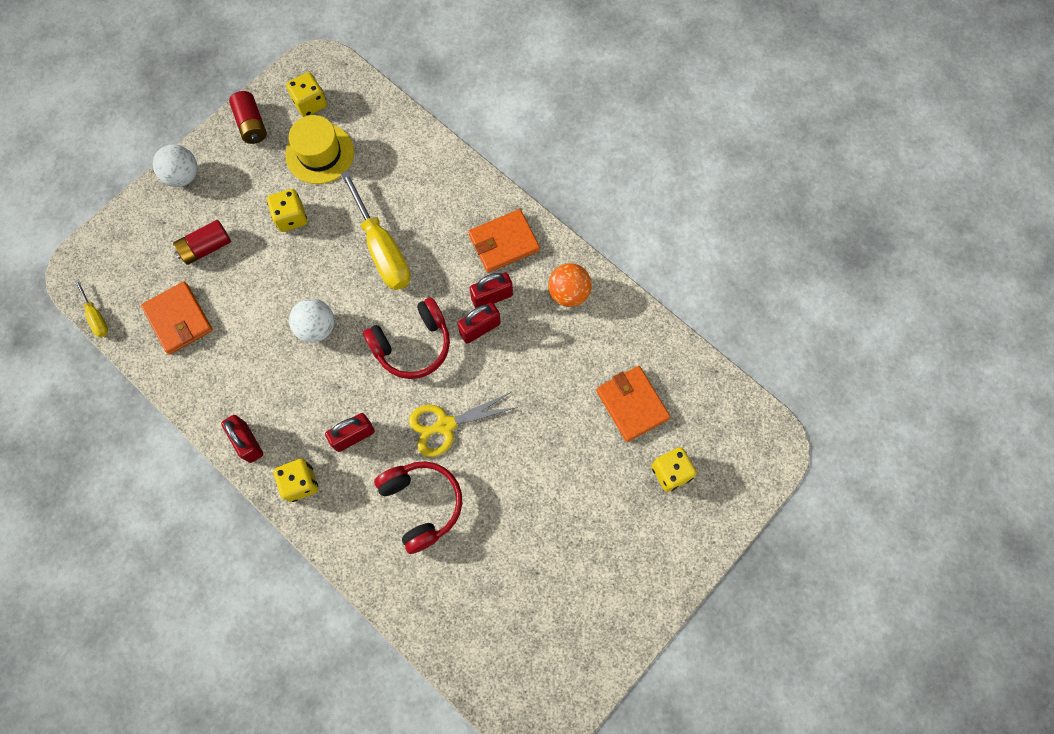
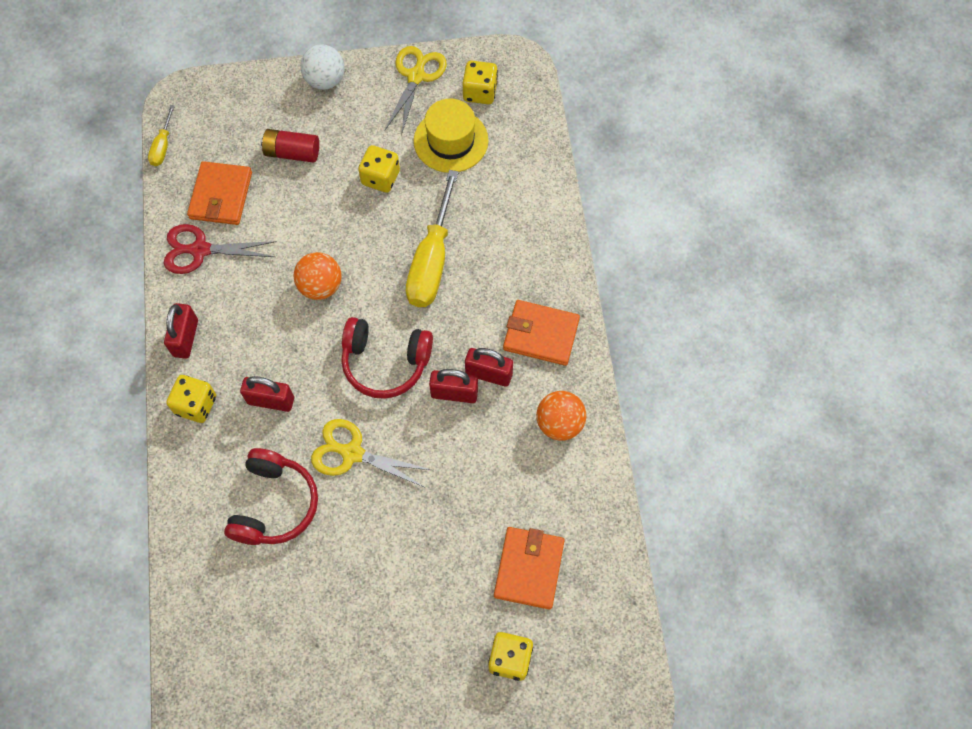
camera: 40 degrees right, 5 degrees down
red battery [229,91,267,144] -> yellow scissors [385,46,447,135]
white ball [289,299,334,343] -> orange ball [294,252,341,300]
none -> red scissors [164,224,277,274]

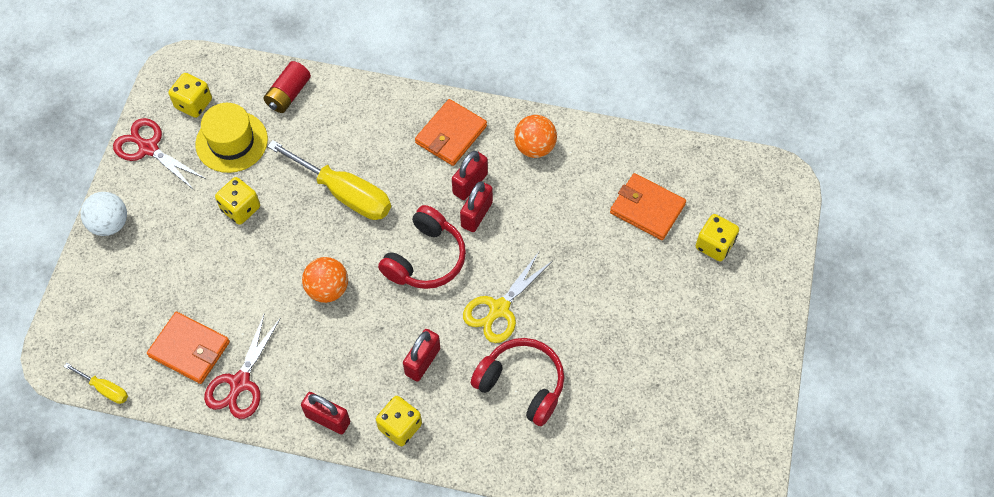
camera: 70 degrees left, 5 degrees down
red battery [261,129,319,163] -> red battery moved to [264,61,311,113]
yellow scissors [385,46,447,135] -> red scissors [113,118,206,190]

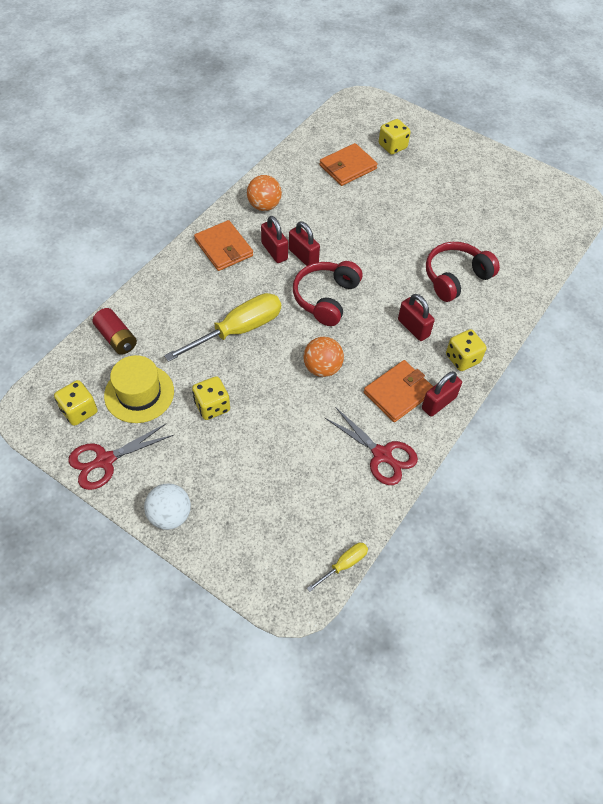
camera: 70 degrees left, 5 degrees down
orange wallet [147,312,230,384] -> orange wallet moved to [364,360,433,422]
red headphones [378,205,466,289] -> red headphones turned 120 degrees counterclockwise [293,261,363,326]
yellow scissors [463,252,552,343] -> none

